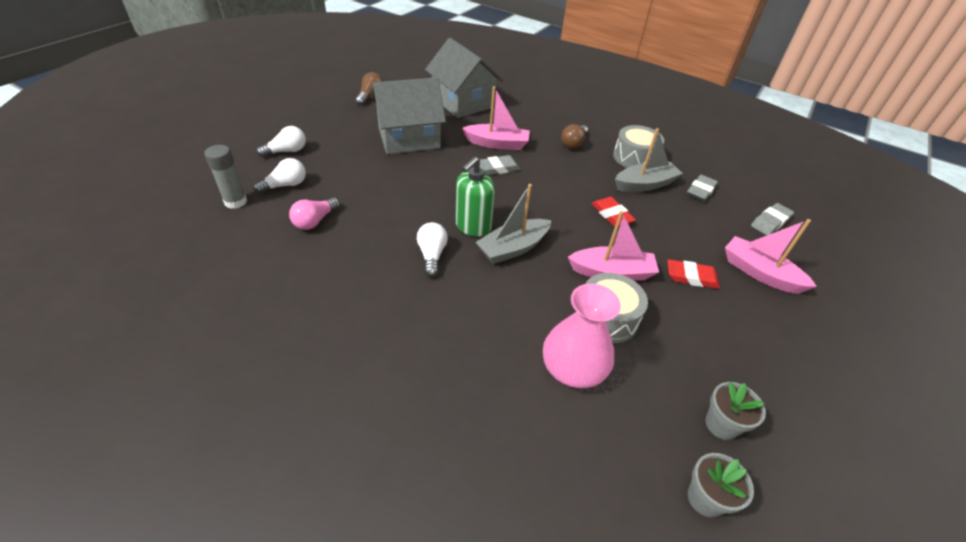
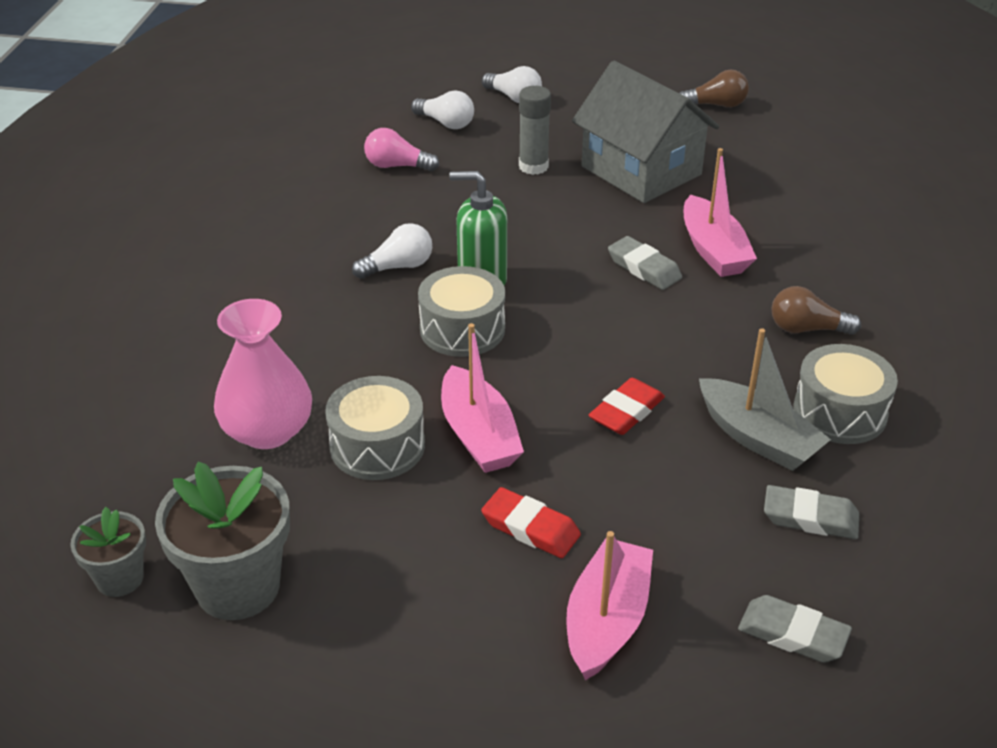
camera: 70 degrees right, 5 degrees down
grey glue stick [204,145,247,209] -> grey glue stick moved to [519,86,551,175]
grey house [425,38,503,118] -> none
grey boat [476,184,551,264] -> grey drum [418,266,505,357]
red eraser [667,259,720,289] -> red eraser turned 45 degrees counterclockwise [481,487,581,558]
grey flower pot [705,382,766,440] -> grey flower pot [155,462,290,620], size x1.78

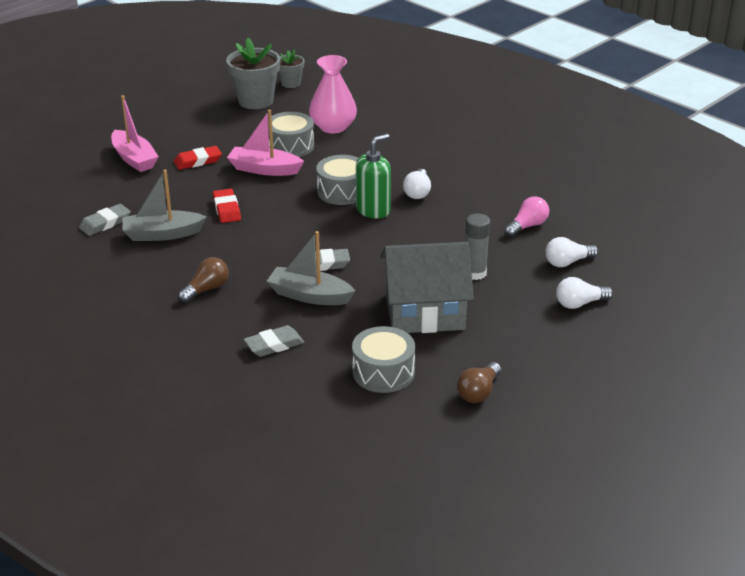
camera: 125 degrees right, 5 degrees down
pink boat [684,148,757,277] -> grey boat [267,231,355,305]
grey eraser [738,595,852,663] -> grey eraser moved to [244,325,304,357]
grey drum [793,344,898,444] -> grey drum moved to [352,326,415,393]

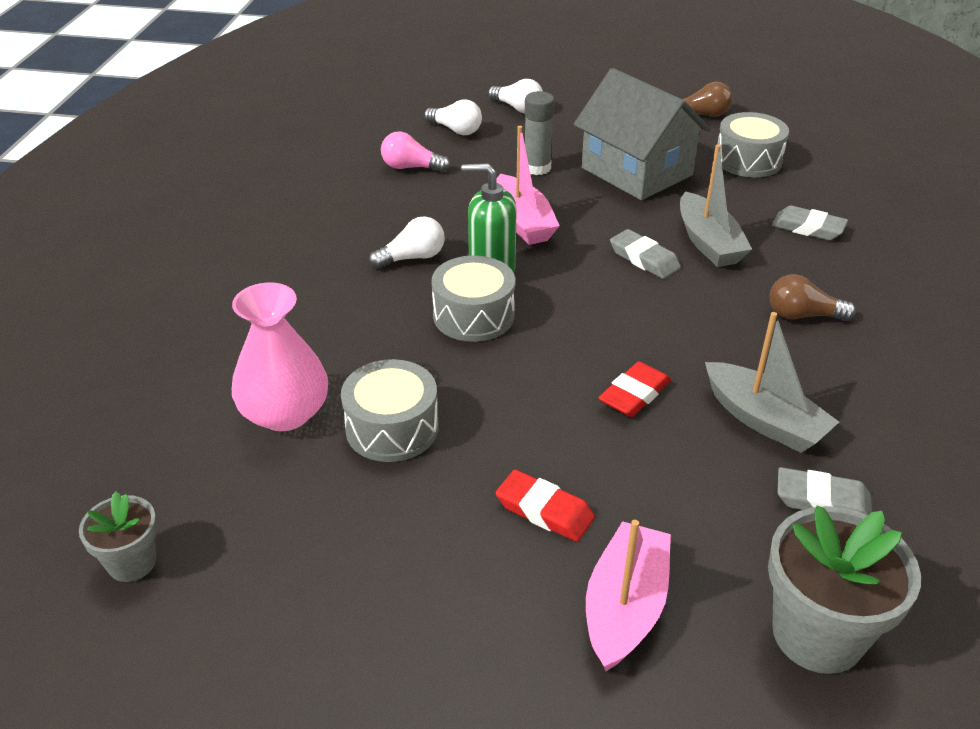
camera: 125 degrees left, 5 degrees up
grey flower pot [226,38,280,109] -> grey flower pot moved to [768,506,921,674]
pink boat [227,110,304,176] -> pink boat moved to [496,126,560,245]

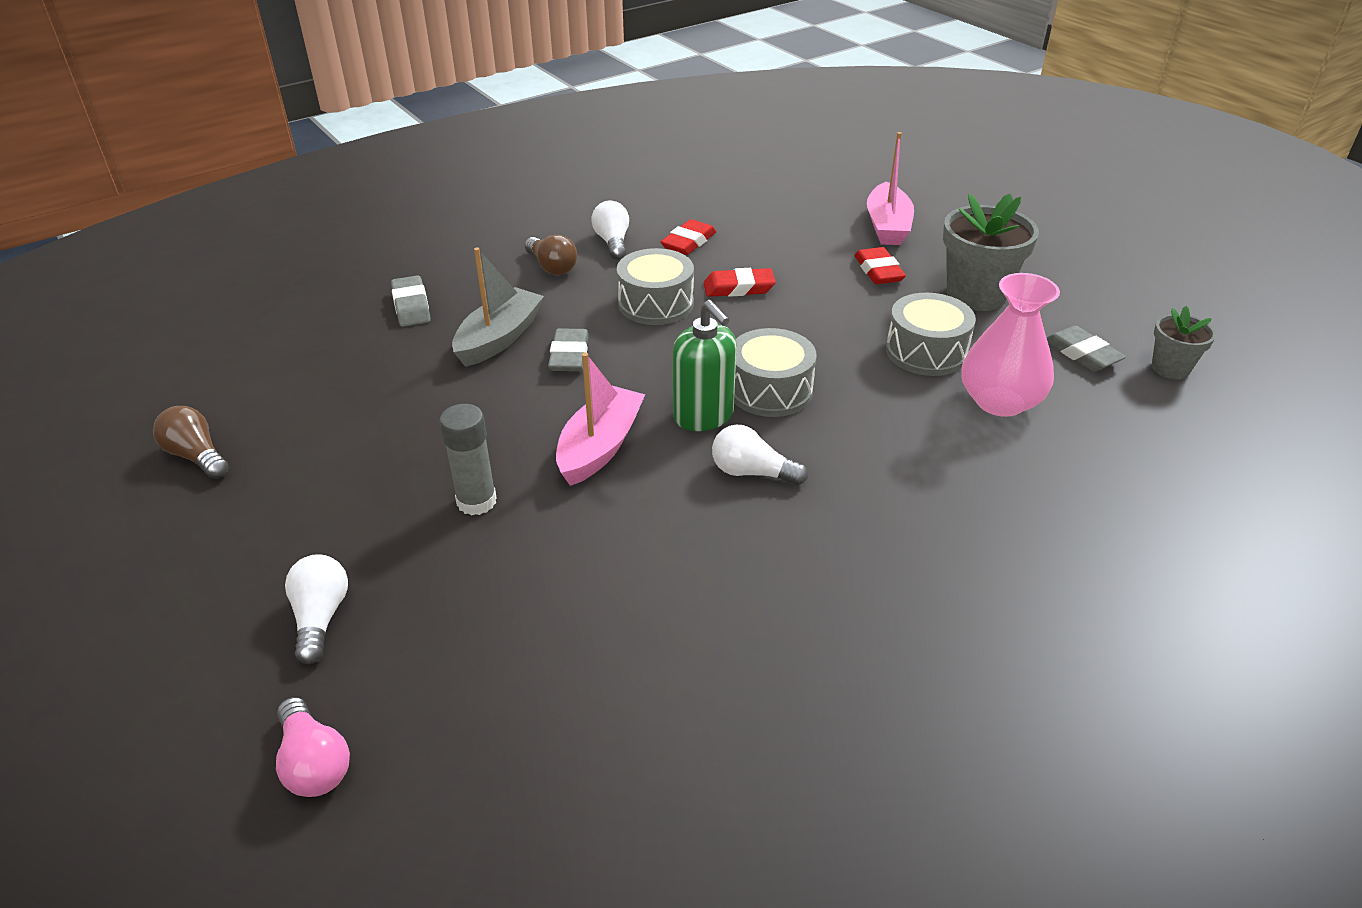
camera: 135 degrees left, 0 degrees up
pink light bulb [381,132,450,172] -> pink light bulb moved to [276,697,350,797]
white light bulb [424,99,482,135] -> white light bulb moved to [591,201,629,260]
grey house [574,68,711,200] -> none
pink boat [586,520,671,671] -> pink boat turned 60 degrees counterclockwise [867,132,914,245]
grey boat [705,312,839,453] -> red eraser [661,219,716,255]
grey drum [718,112,789,177] -> grey drum moved to [617,248,694,325]
grey flower pot [768,506,921,674] -> grey flower pot moved to [943,193,1039,311]
grey eraser [777,467,872,515] -> grey eraser moved to [1046,326,1126,371]

